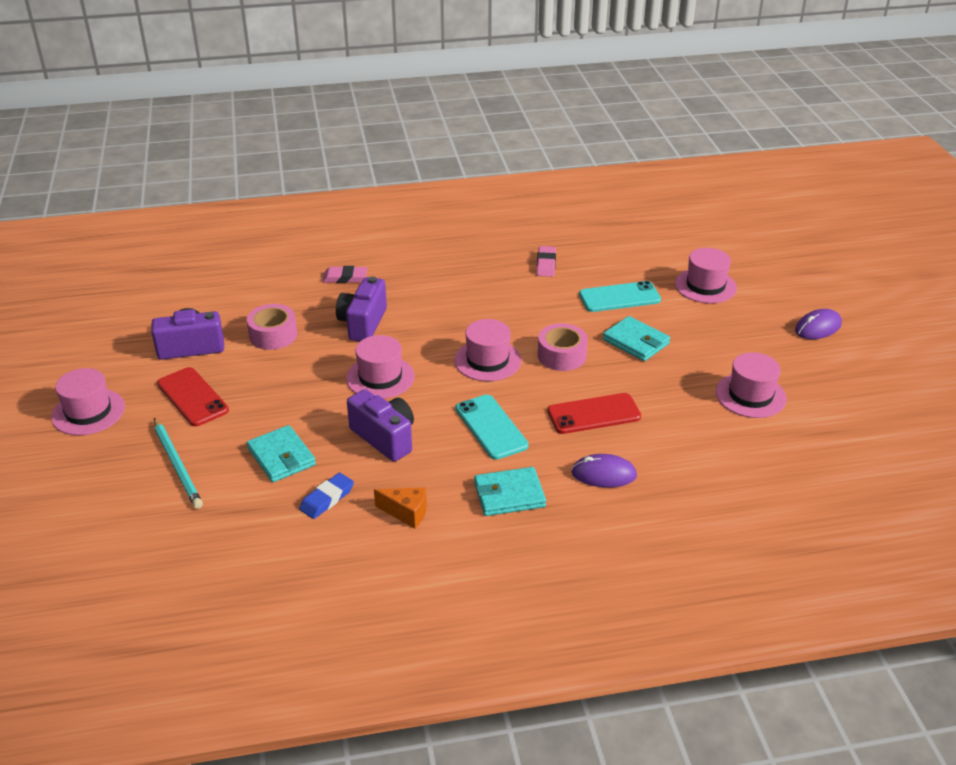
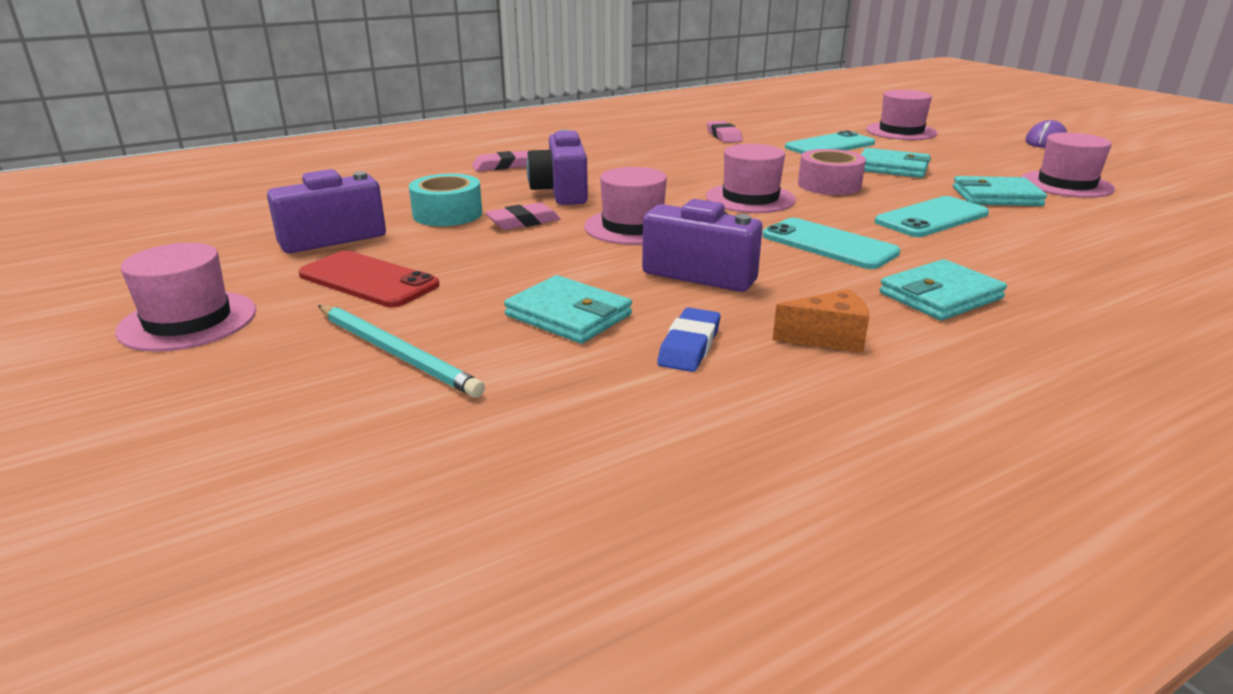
camera: 20 degrees left, 10 degrees down
pink tape [247,304,297,350] -> turquoise tape [409,174,482,226]
red phone [547,393,641,434] -> turquoise phone [875,196,989,237]
purple mouse [571,454,637,488] -> none
none -> pink eraser [485,203,560,230]
none -> turquoise wallet [953,176,1047,206]

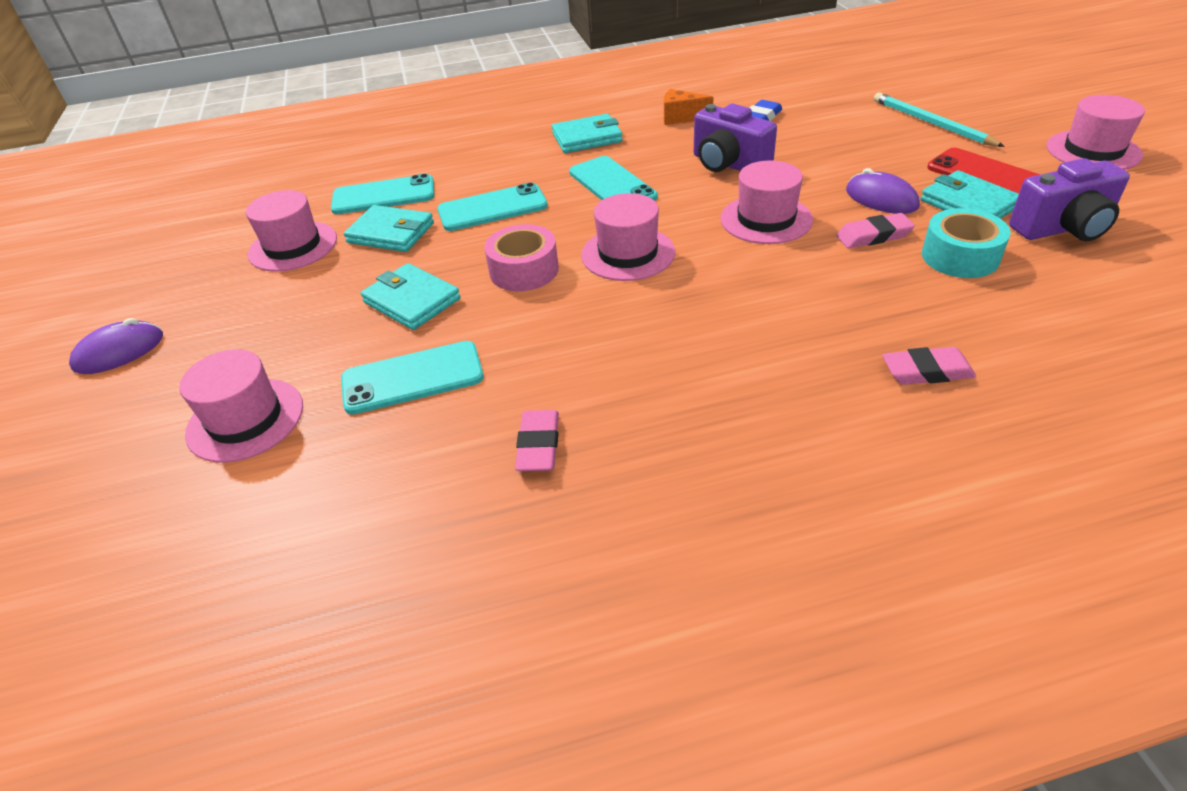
camera: 160 degrees left, 15 degrees up
turquoise wallet [504,275,632,344] -> turquoise wallet moved to [921,170,1019,219]
purple camera [526,129,588,205] -> none
none -> turquoise phone [331,174,434,215]
none -> purple mouse [846,168,920,214]

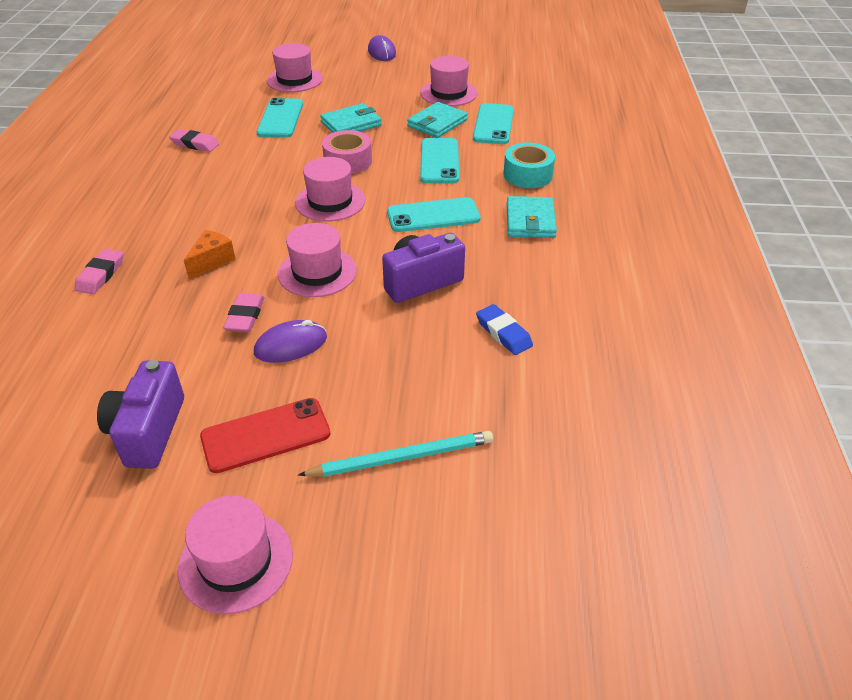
camera: 105 degrees right, 0 degrees up
orange cheese [664,89,714,125] -> orange cheese moved to [184,230,236,279]
turquoise wallet [921,170,1019,219] -> none
turquoise tape [922,208,1011,278] -> turquoise tape moved to [503,142,555,188]

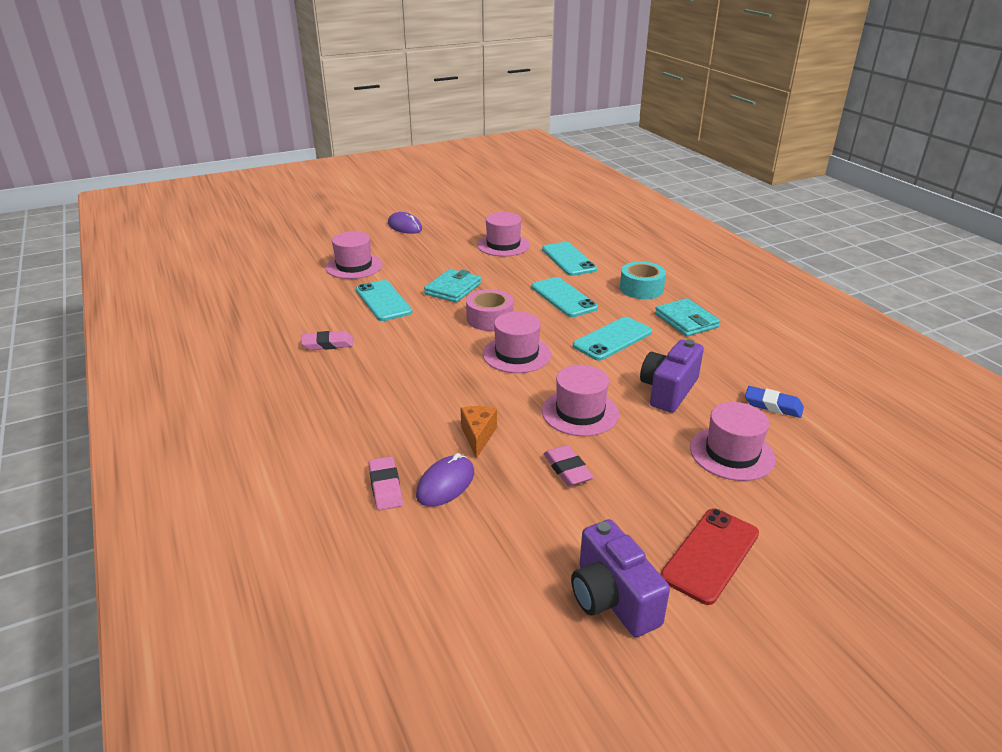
camera: 30 degrees left, 10 degrees down
pink hat [178,496,293,614] -> pink hat moved to [690,402,776,481]
purple mouse [254,320,327,363] -> purple mouse moved to [416,453,474,507]
turquoise pencil [298,431,493,477] -> none
turquoise wallet [407,102,468,138] -> none

